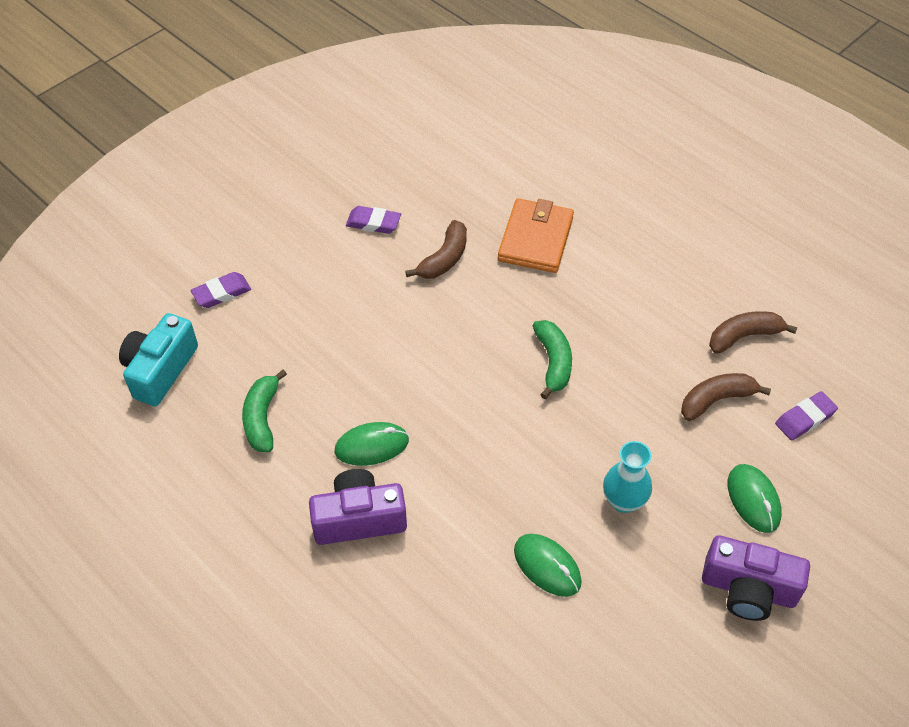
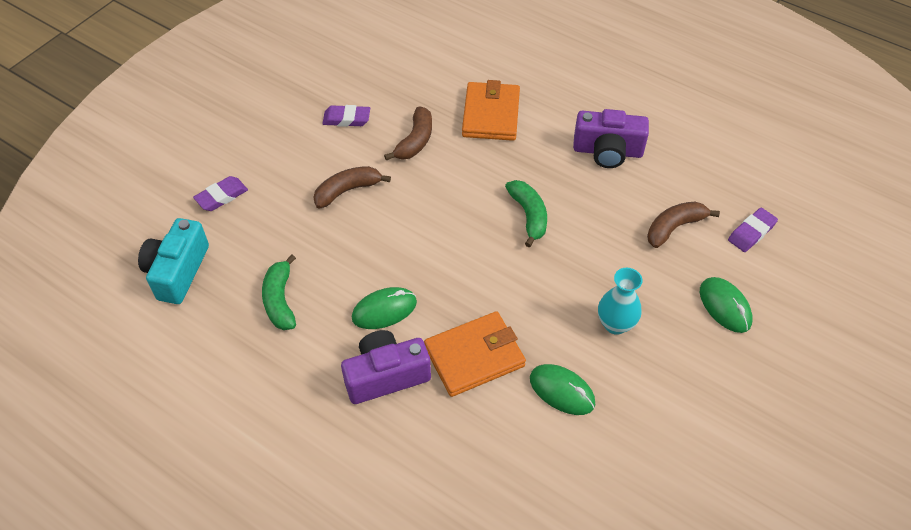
camera: 10 degrees left, 0 degrees up
purple camera [702,535,810,621] -> purple camera moved to [573,109,649,168]
brown banana [709,311,798,354] -> brown banana moved to [313,166,391,208]
none -> orange wallet [424,311,526,397]

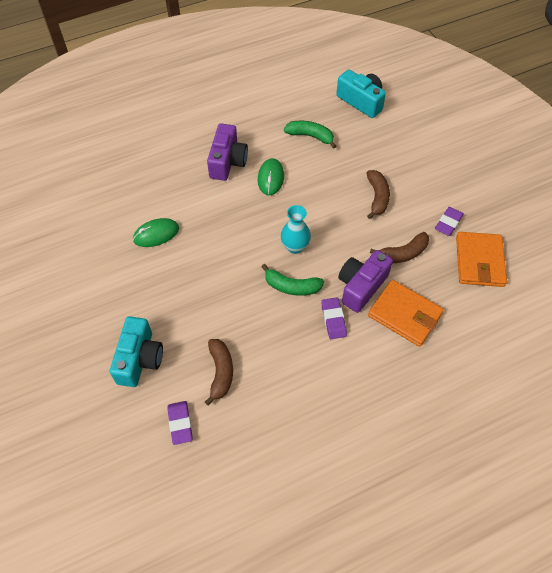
camera: 120 degrees right, 5 degrees up
purple eraser [193,176,248,211] -> purple eraser moved to [321,297,347,339]
brown banana [384,107,432,161] -> brown banana turned 75 degrees counterclockwise [370,232,429,263]
orange wallet [424,311,526,397] -> orange wallet moved to [456,232,507,287]
purple camera [573,109,649,168] -> purple camera moved to [338,250,393,313]
turquoise vase [598,268,643,335] -> turquoise vase moved to [281,205,311,254]
green mouse [700,277,752,333] -> turquoise camera [110,316,163,387]

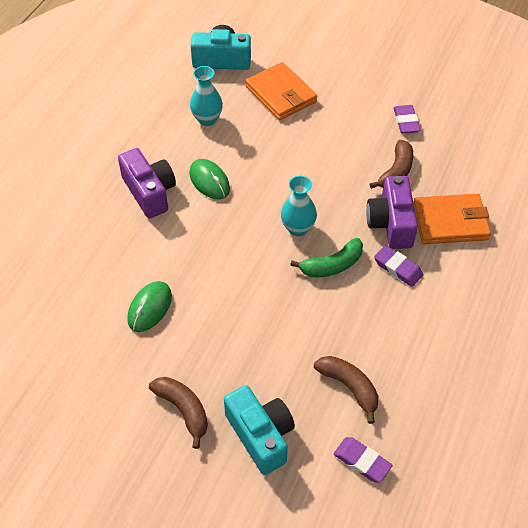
camera: 40 degrees left, 5 degrees down
green banana [284,121,336,149] -> turquoise vase [190,66,223,126]
brown banana [367,170,390,219] -> brown banana moved to [149,377,208,449]
orange wallet [456,232,507,287] -> orange wallet moved to [245,62,317,120]

